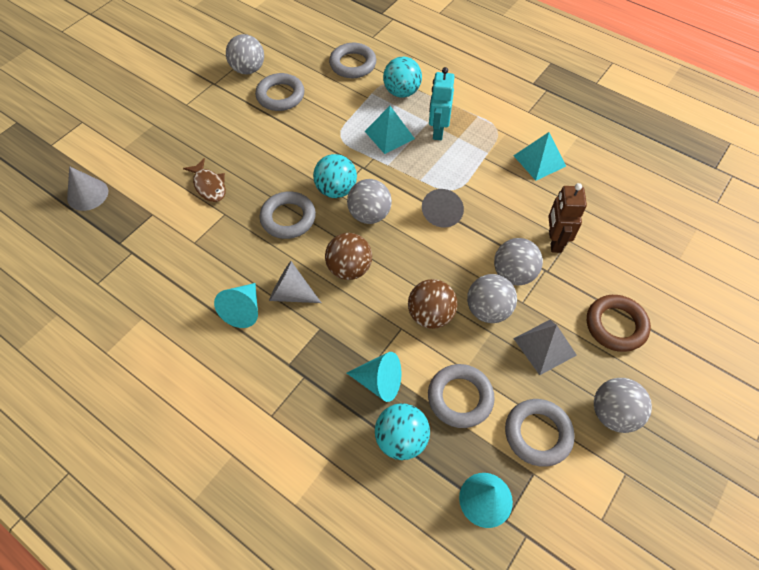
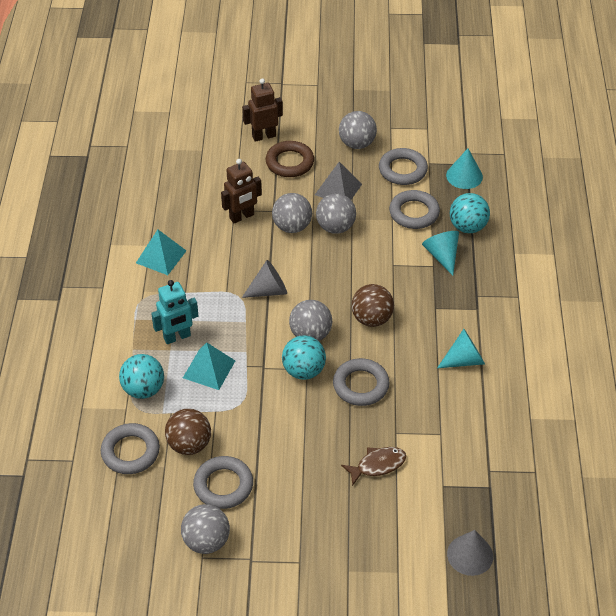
camera: 125 degrees left, 10 degrees down
brown fish [183,158,226,202] -> brown fish turned 45 degrees clockwise [341,447,406,486]
grey cone [269,261,321,303] -> none
brown ball [408,279,458,329] -> brown ball moved to [165,409,211,455]
none -> brown robot [242,78,283,142]

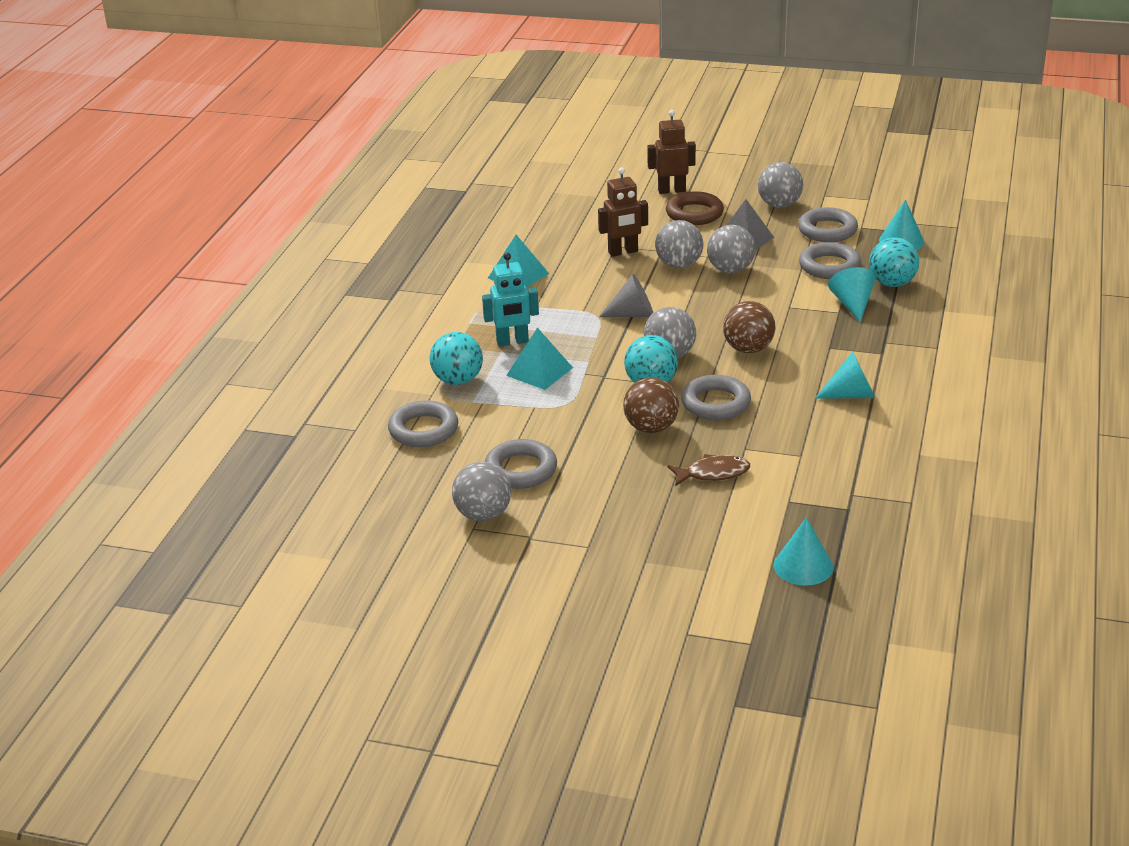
camera: 15 degrees right, 15 degrees down
brown ball [165,409,211,455] -> brown ball moved to [623,377,679,433]
grey cone [447,530,493,576] -> turquoise cone [774,517,833,586]

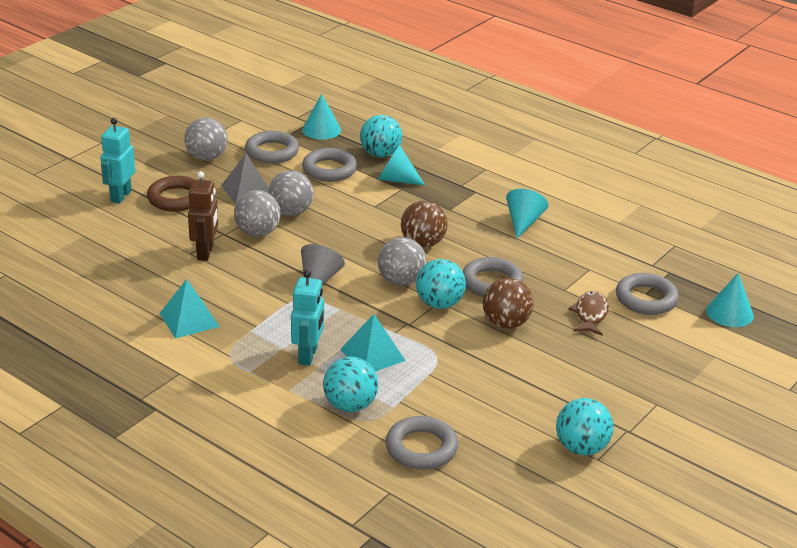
camera: 70 degrees left, 0 degrees up
grey ball [452,462,512,521] -> turquoise ball [556,398,613,455]
grey ring [485,439,557,489] -> grey ring moved to [616,273,679,315]
brown robot [647,110,696,194] -> turquoise robot [100,118,135,204]

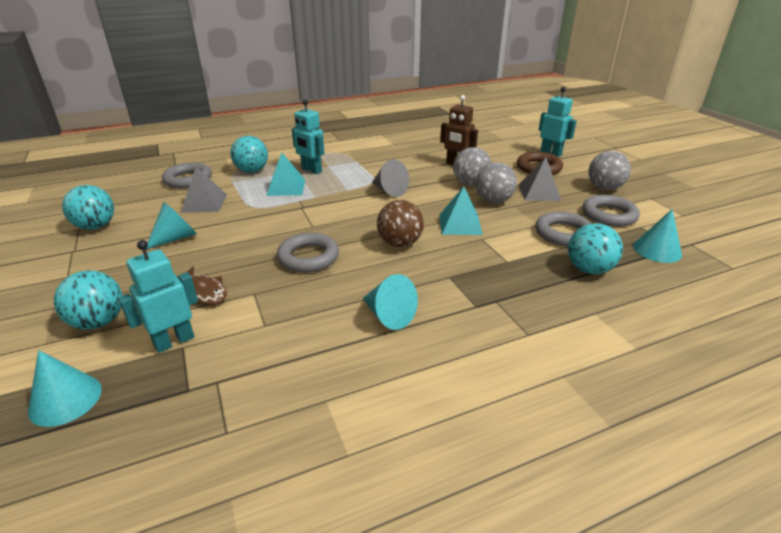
camera: 120 degrees right, 0 degrees up
turquoise pyramid [160,279,220,339] -> turquoise pyramid moved to [439,186,483,235]
turquoise cone [378,145,425,185] -> turquoise cone moved to [146,202,197,249]
grey ball [378,237,427,286] -> none
turquoise ball [416,259,466,309] -> turquoise ball moved to [54,270,122,330]
brown ball [483,278,534,329] -> none
grey ring [616,273,679,315] -> turquoise robot [118,240,198,353]
none -> grey pyramid [181,167,227,213]

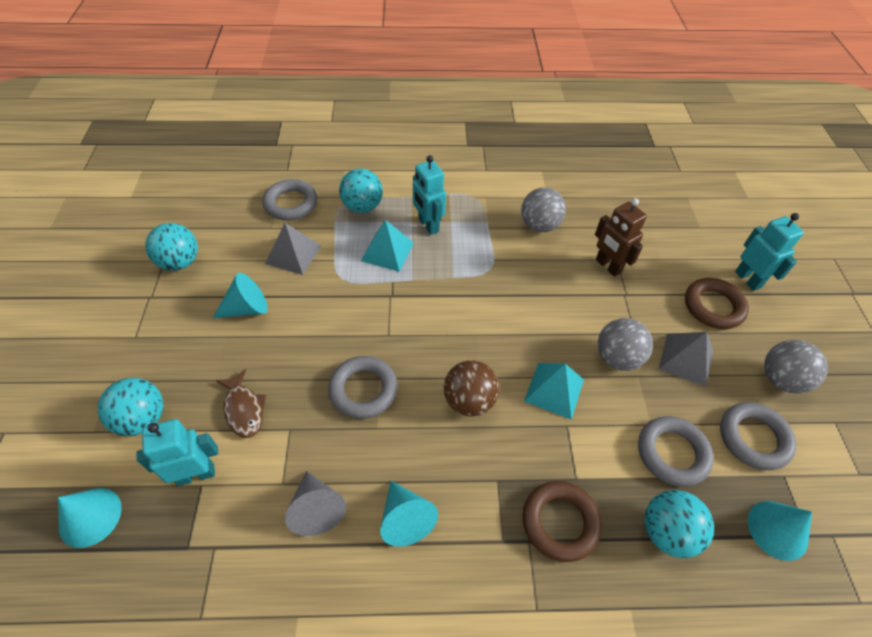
camera: 20 degrees right, 20 degrees up
grey cone [372,159,409,197] -> grey cone moved to [285,471,346,536]
grey ball [453,147,491,186] -> grey ball moved to [521,188,566,232]
none -> brown ring [522,481,602,562]

